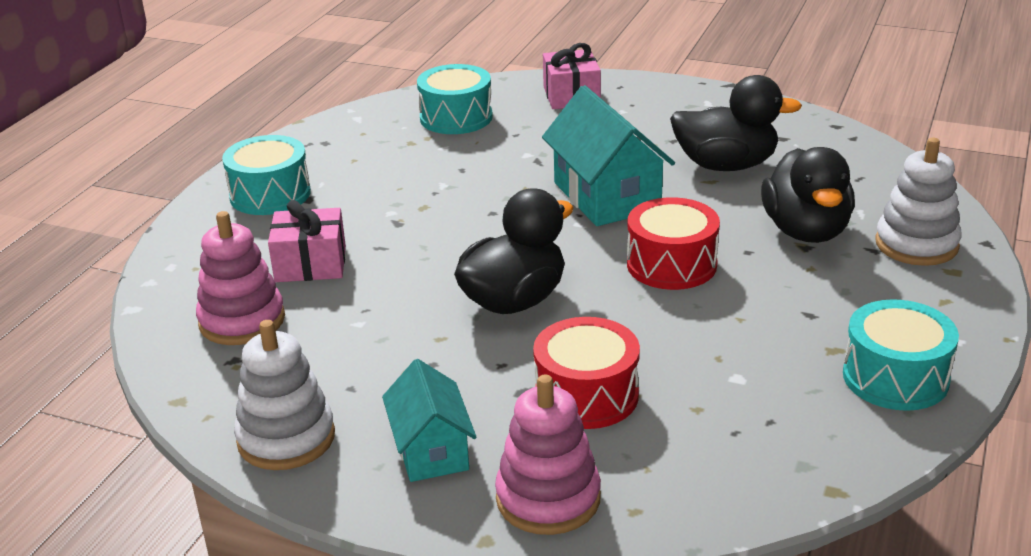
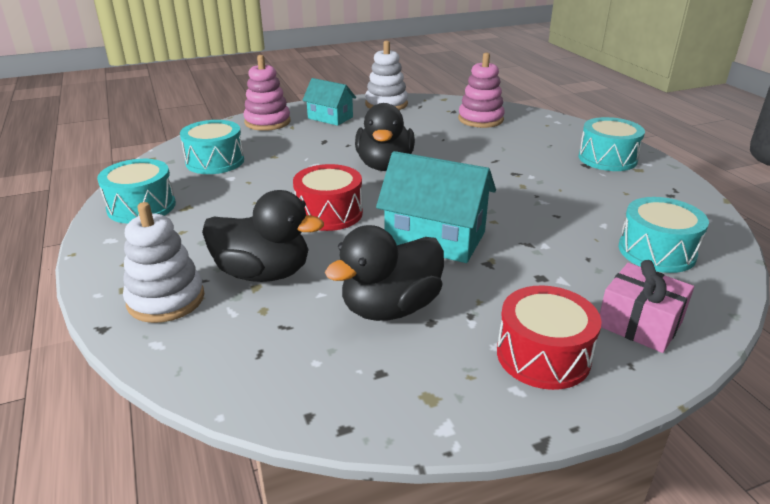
camera: 135 degrees right, 0 degrees up
pink gift [268,200,346,282] -> none
red drum [533,317,640,429] -> red drum moved to [497,285,602,390]
black duck [761,147,855,243] -> black duck turned 150 degrees clockwise [202,190,324,282]
none -> turquoise drum [180,120,244,174]

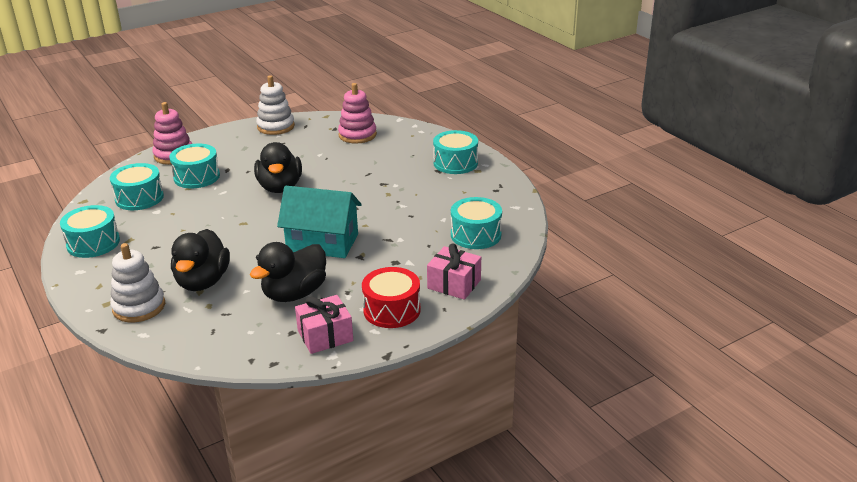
camera: 10 degrees left, 0 degrees up
black duck [202,190,324,282] -> black duck turned 90 degrees clockwise [171,229,230,291]
red drum [293,164,363,231] -> none
turquoise house [302,78,356,126] -> none
none -> turquoise drum [169,143,220,189]
none -> pink gift [295,295,353,354]

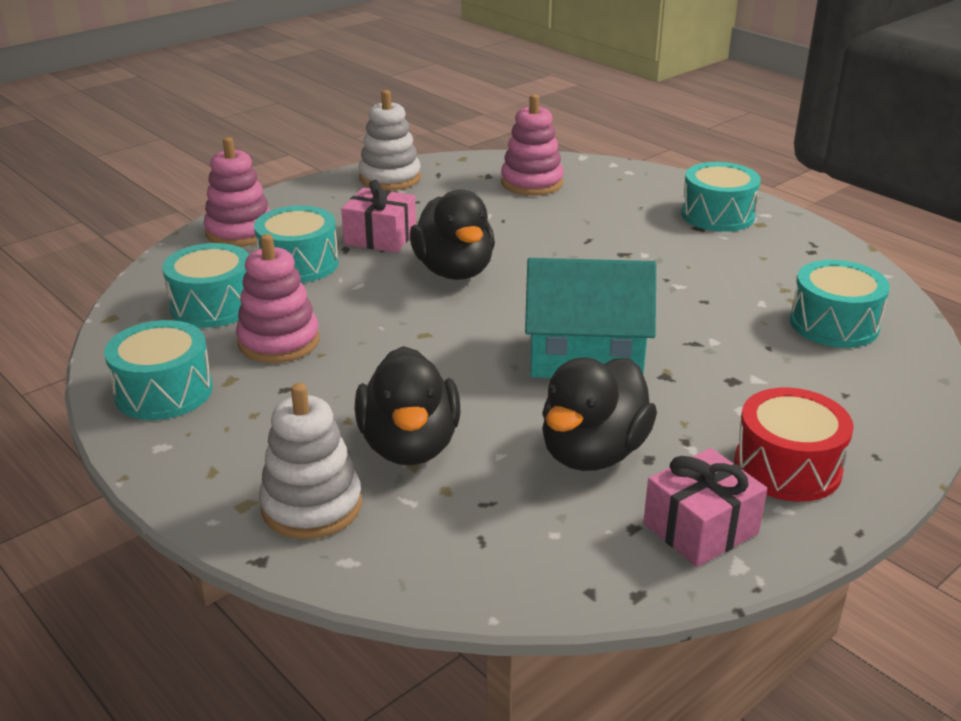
camera: 10 degrees left, 0 degrees up
pink gift [427,244,481,300] -> pink gift moved to [341,180,416,253]
none -> pink stacking toy [236,234,320,363]

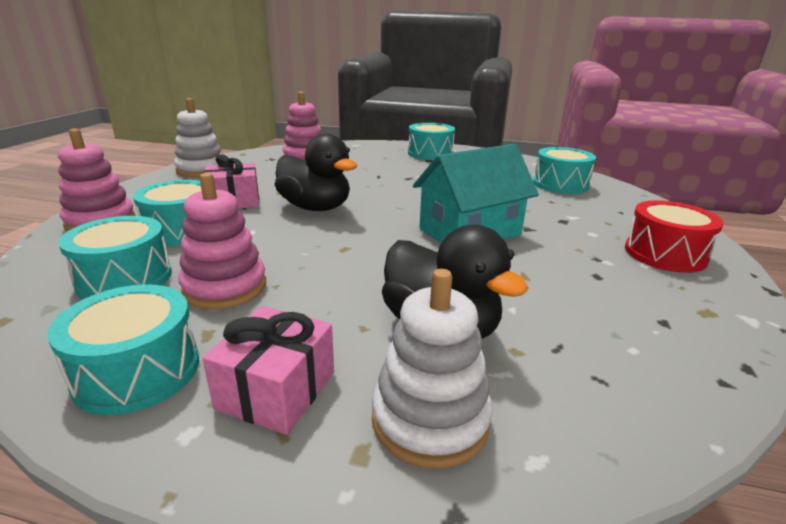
camera: 35 degrees left, 5 degrees down
black duck [542,357,657,471] -> none
pink gift [643,448,767,567] -> pink gift moved to [202,306,334,435]

